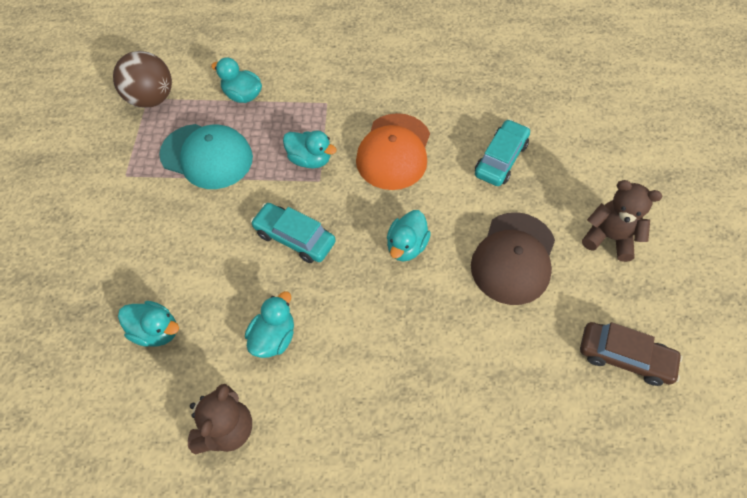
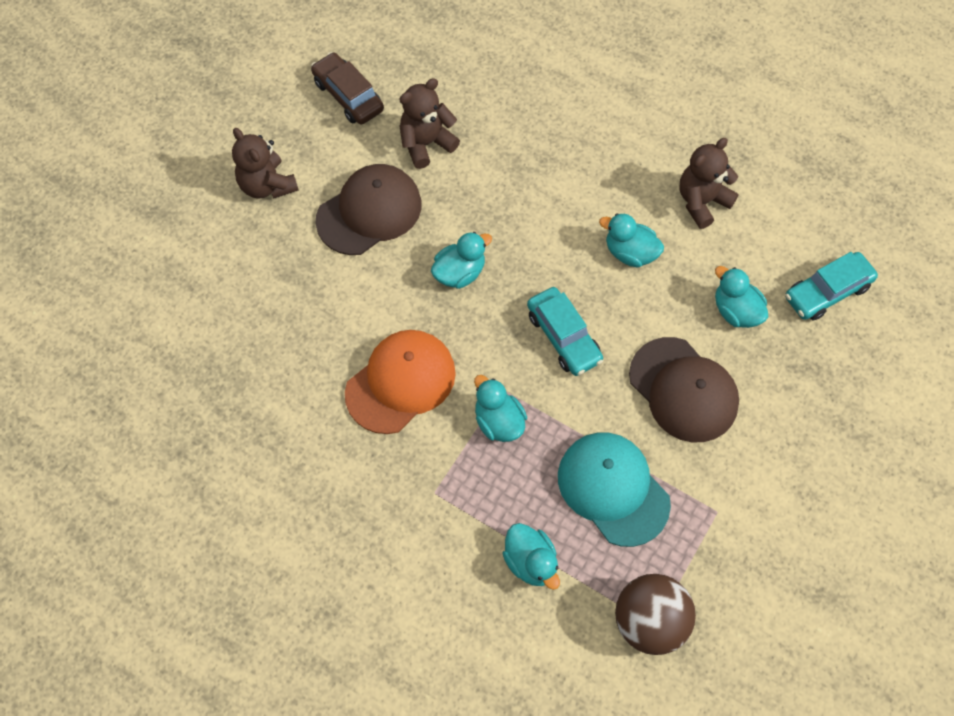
camera: 150 degrees left, 5 degrees up
turquoise duck [245,291,294,358] -> turquoise duck turned 60 degrees clockwise [599,213,664,268]
turquoise car [475,119,530,186] -> turquoise car moved to [785,252,878,321]
none -> brown teddy bear [399,78,460,169]
none -> brown cap [629,337,739,442]

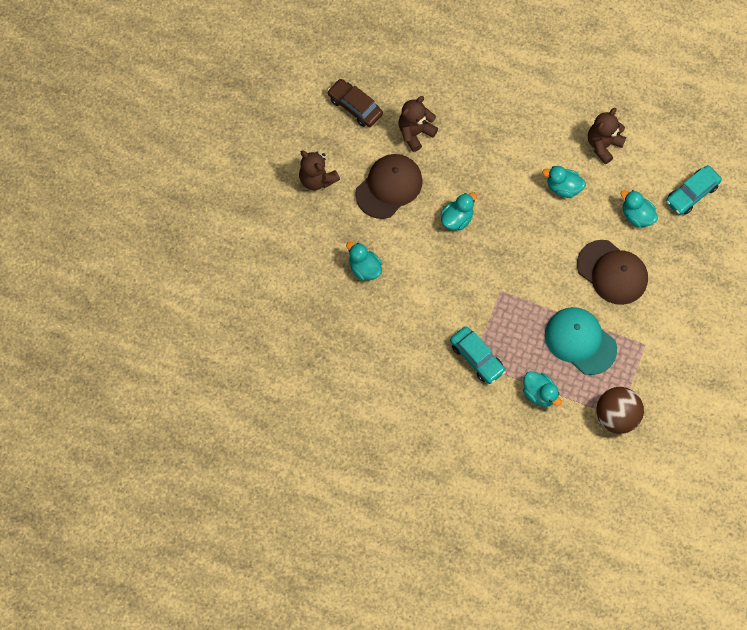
camera: 10 degrees left, 5 degrees up
orange cap [345,330,456,434] -> none
turquoise duck [474,375,527,442] -> turquoise duck moved to [346,242,382,281]
turquoise car [527,287,603,376] -> turquoise car moved to [450,326,506,384]

